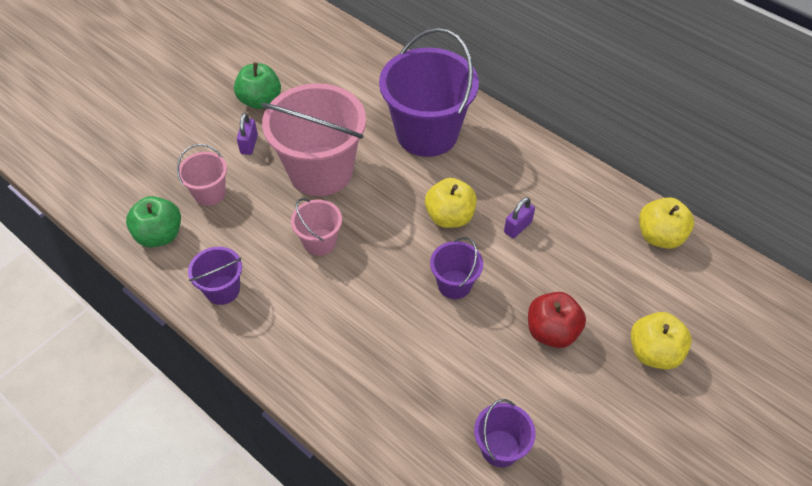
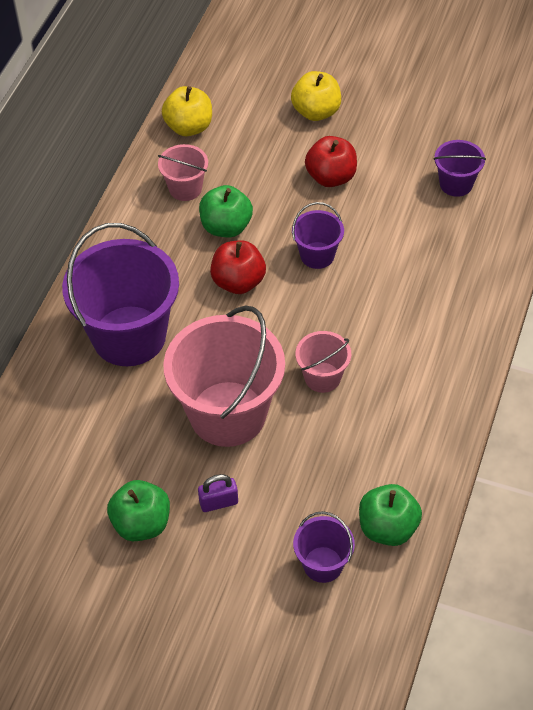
camera: 110 degrees left, 0 degrees up
pink bucket [177,144,227,206] -> pink bucket moved to [158,144,208,201]
purple bucket [188,247,242,305] -> purple bucket moved to [293,511,355,583]
yellow apple [425,178,477,228] -> red apple [210,240,266,294]
purple padlock [504,197,535,238] -> green apple [199,185,253,238]

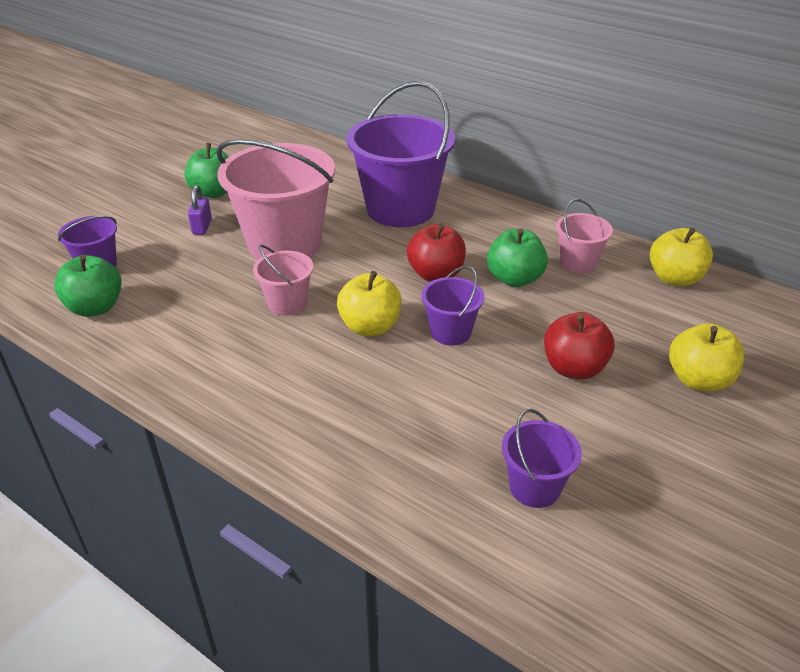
camera: 105 degrees right, 15 degrees down
none -> yellow apple [337,271,402,336]

